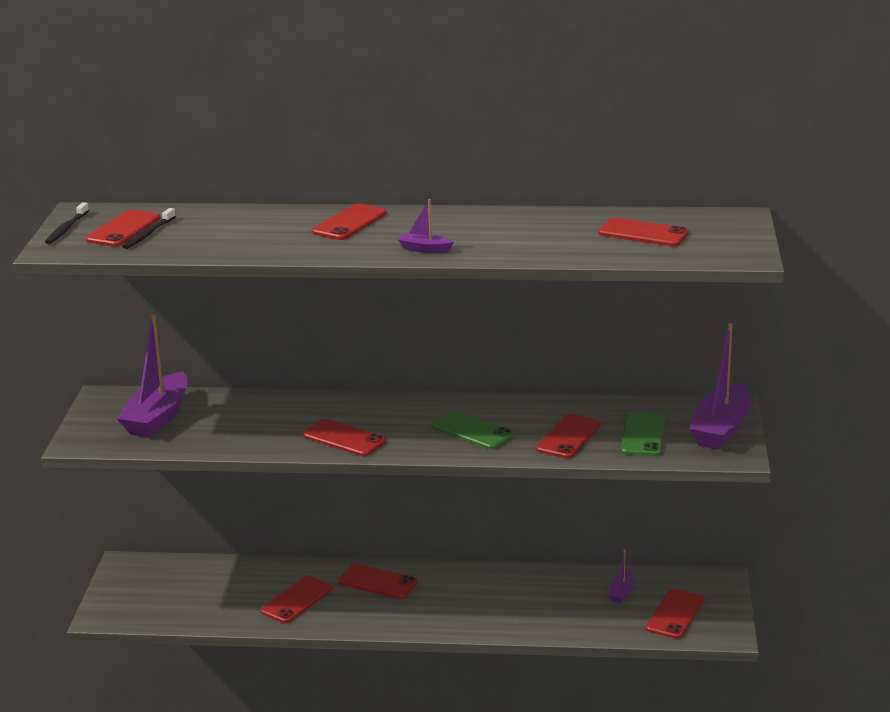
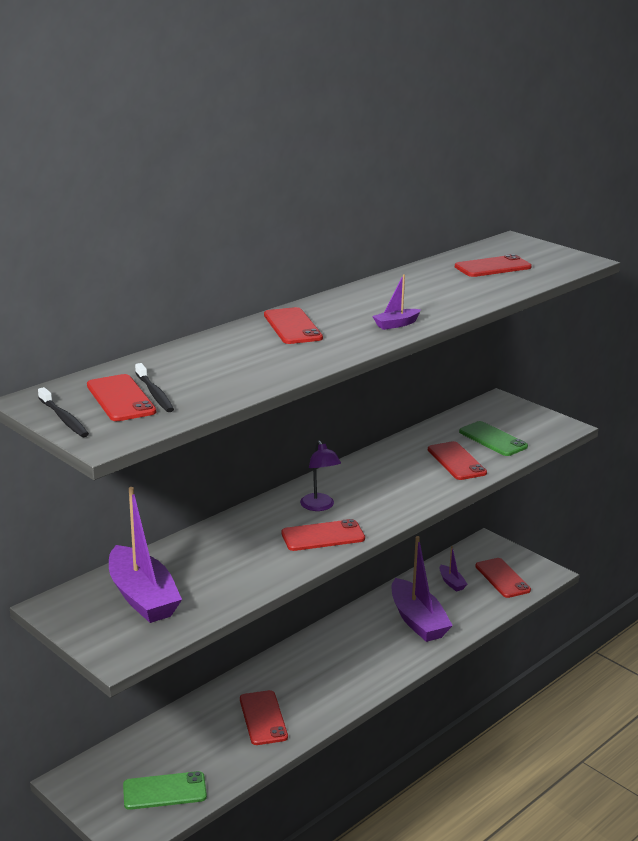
camera: 50 degrees left, 0 degrees up
red phone [339,563,417,599] -> none
green phone [432,411,514,450] -> green phone moved to [123,771,207,810]
purple boat [689,323,751,450] -> purple boat moved to [391,536,453,642]
none -> purple lamp [300,440,341,511]

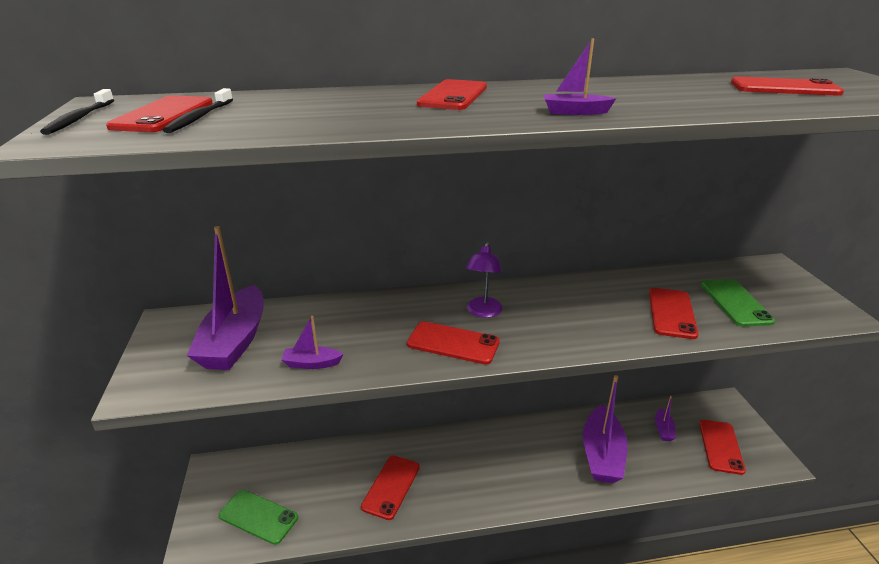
camera: 35 degrees right, 5 degrees up
none -> purple boat [281,316,343,369]

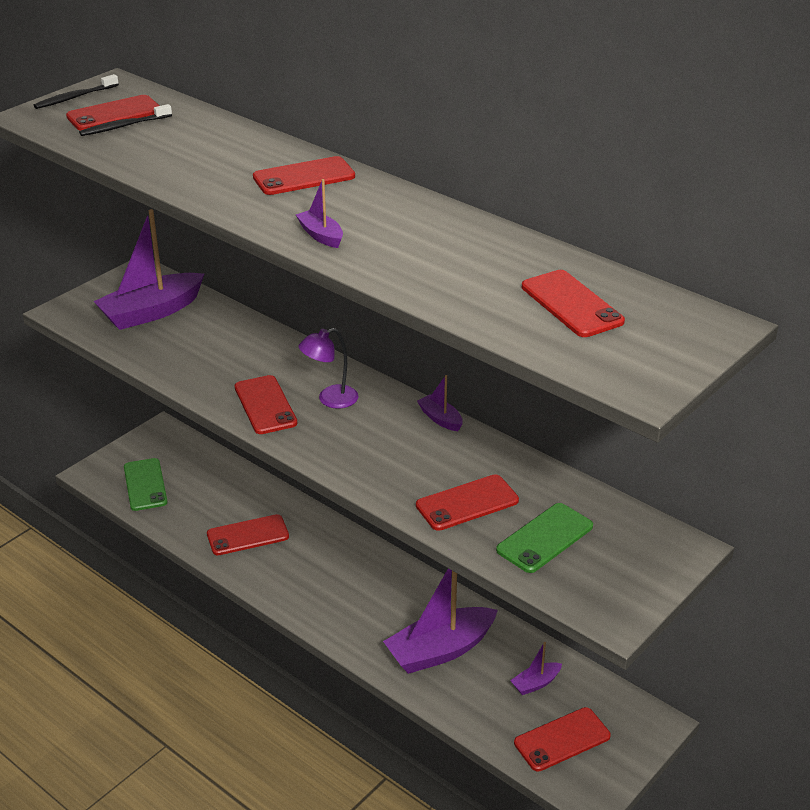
camera: 50 degrees right, 5 degrees up
purple boat [281,316,343,369] -> purple boat moved to [417,375,463,431]

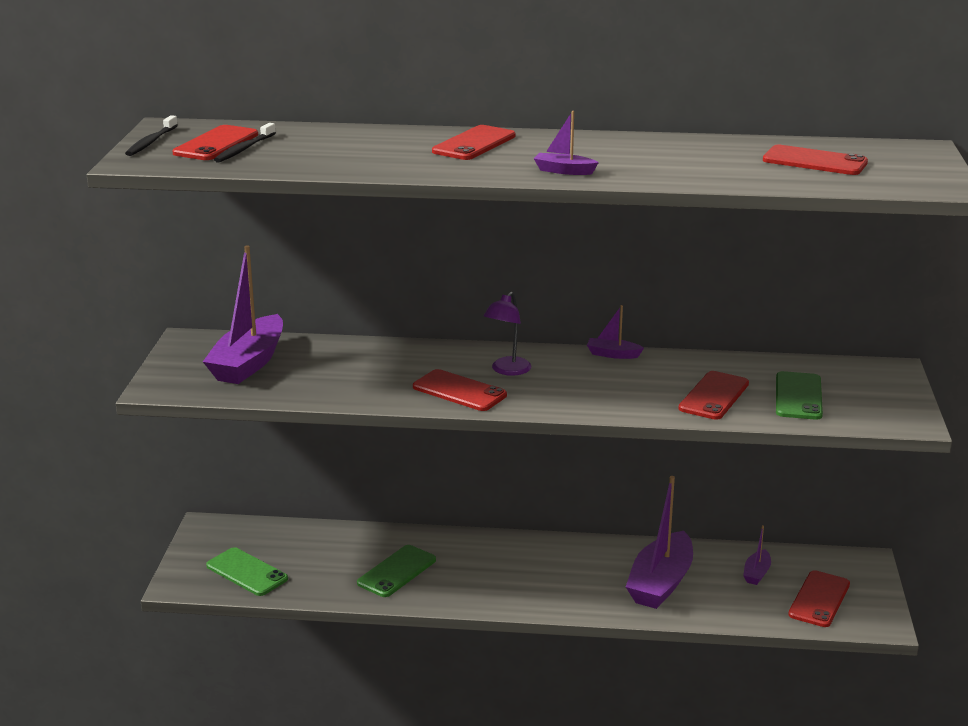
camera: 35 degrees left, 10 degrees down
red phone [207,514,289,555] -> green phone [357,545,436,597]

